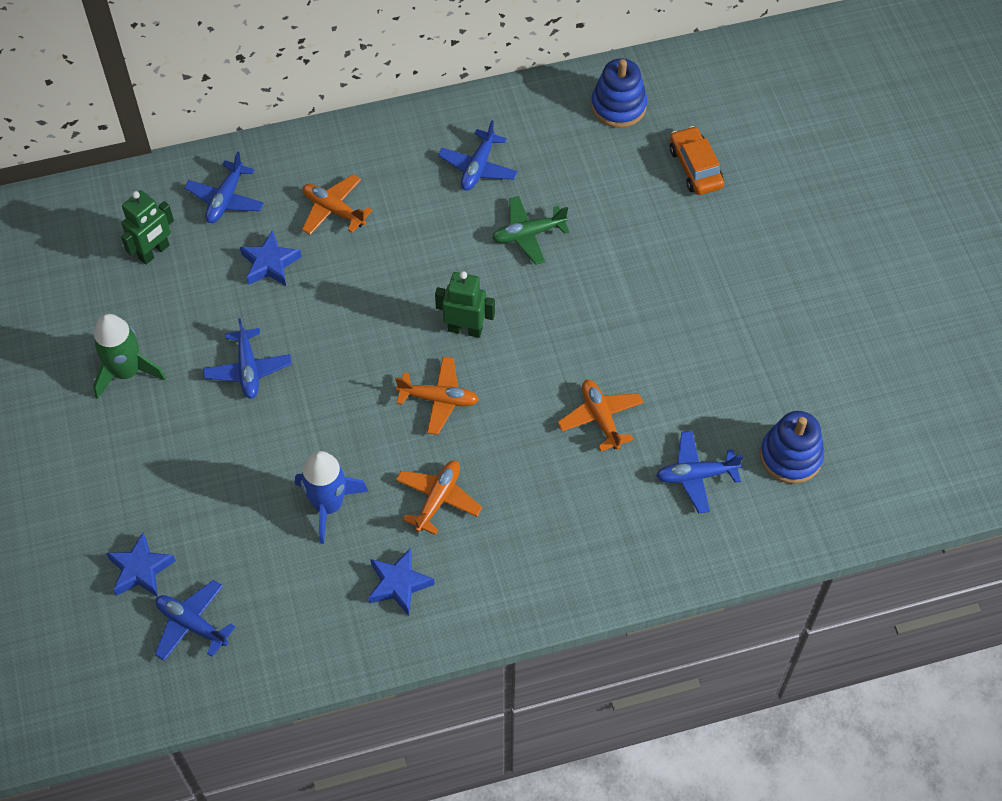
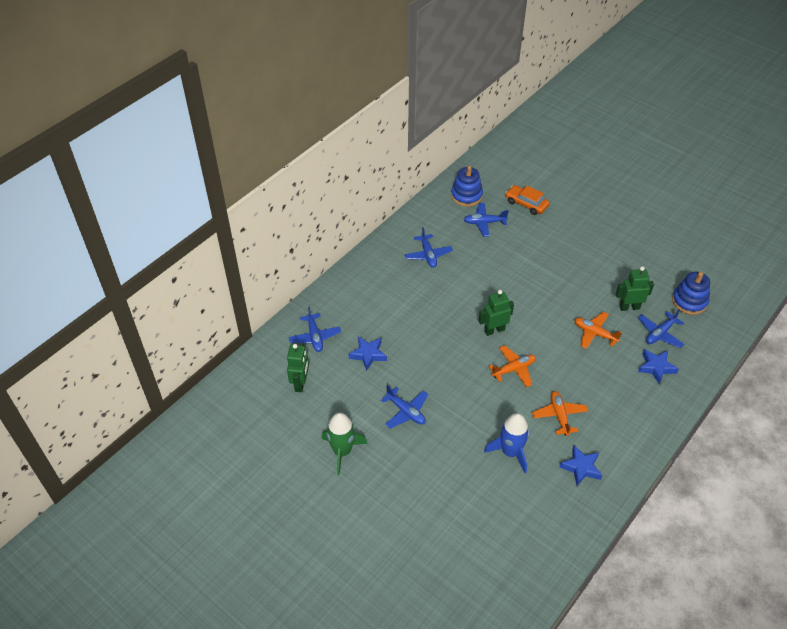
camera: 35 degrees left, 10 degrees down
blue star [106,532,176,597] -> blue star moved to [638,349,679,384]
blue plane [155,580,236,661] -> blue plane moved to [464,203,509,237]
orange plane [302,174,373,235] -> none
green plane [492,196,569,265] -> none
none -> green robot [616,266,654,311]

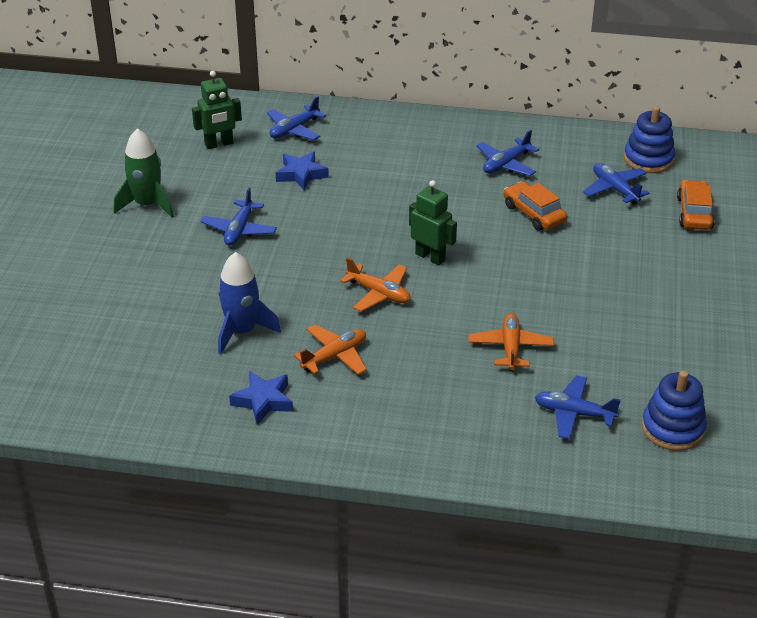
camera: 60 degrees right, 10 degrees down
green robot [616,266,654,311] -> none
blue star [638,349,679,384] -> none
none -> orange car [504,181,567,231]

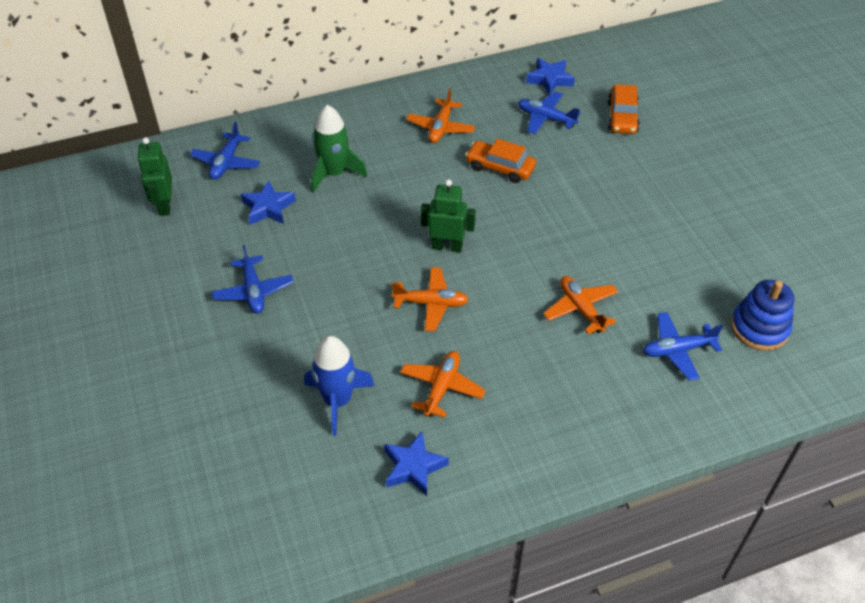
camera: 30 degrees left, 10 degrees up
green rocket [114,128,174,218] -> green rocket moved to [311,105,368,193]
green robot [192,71,242,149] -> green robot turned 135 degrees clockwise [138,137,172,216]
blue plane [476,130,539,176] -> orange plane [406,88,475,143]
blue stacking toy [624,106,675,173] -> blue star [526,58,575,95]
orange car [677,180,715,230] -> orange car turned 150 degrees counterclockwise [608,84,640,134]

